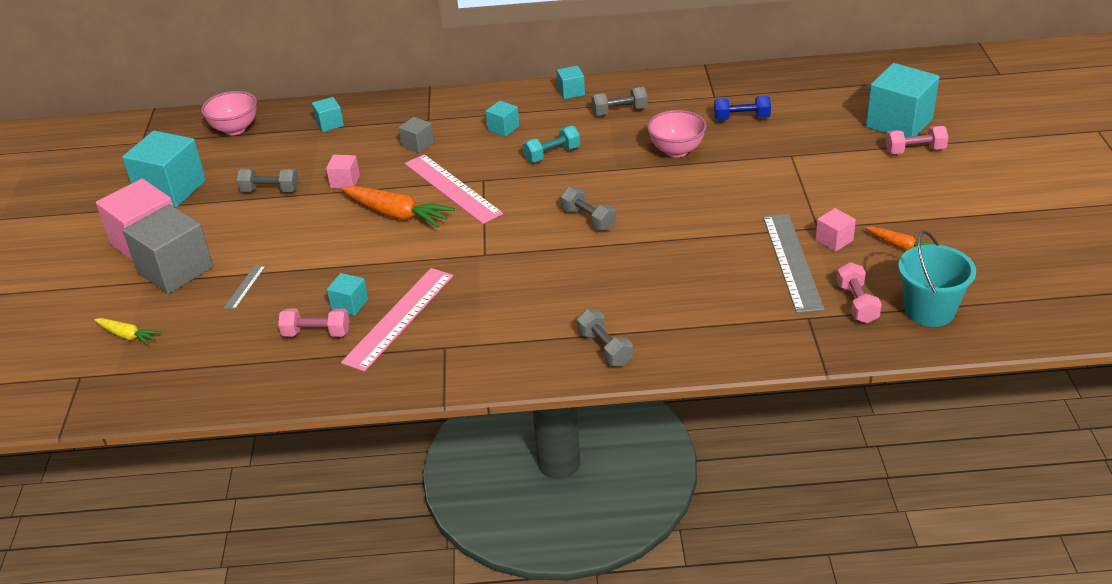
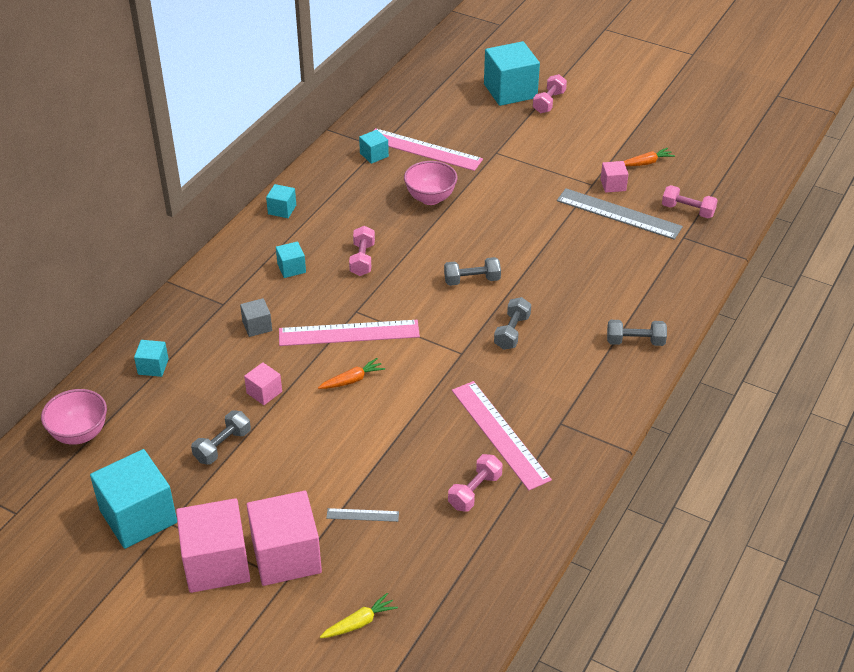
camera: 60 degrees left, 5 degrees up
grey cube [123,204,213,294] -> pink cube [247,491,322,586]
grey ruler [224,265,266,310] -> grey ruler turned 45 degrees counterclockwise [326,508,399,522]
turquoise cube [327,273,368,316] -> turquoise cube moved to [359,130,389,164]
orange carrot [341,186,455,228] -> orange carrot [318,358,385,389], size x0.55
turquoise dumbbell [523,126,580,163] -> pink dumbbell [349,226,375,276]
grey dumbbell [592,87,648,116] -> grey dumbbell moved to [494,297,531,350]
blue dumbbell [714,96,771,120] -> pink ruler [373,128,483,171]
turquoise bucket [898,231,976,327] -> none

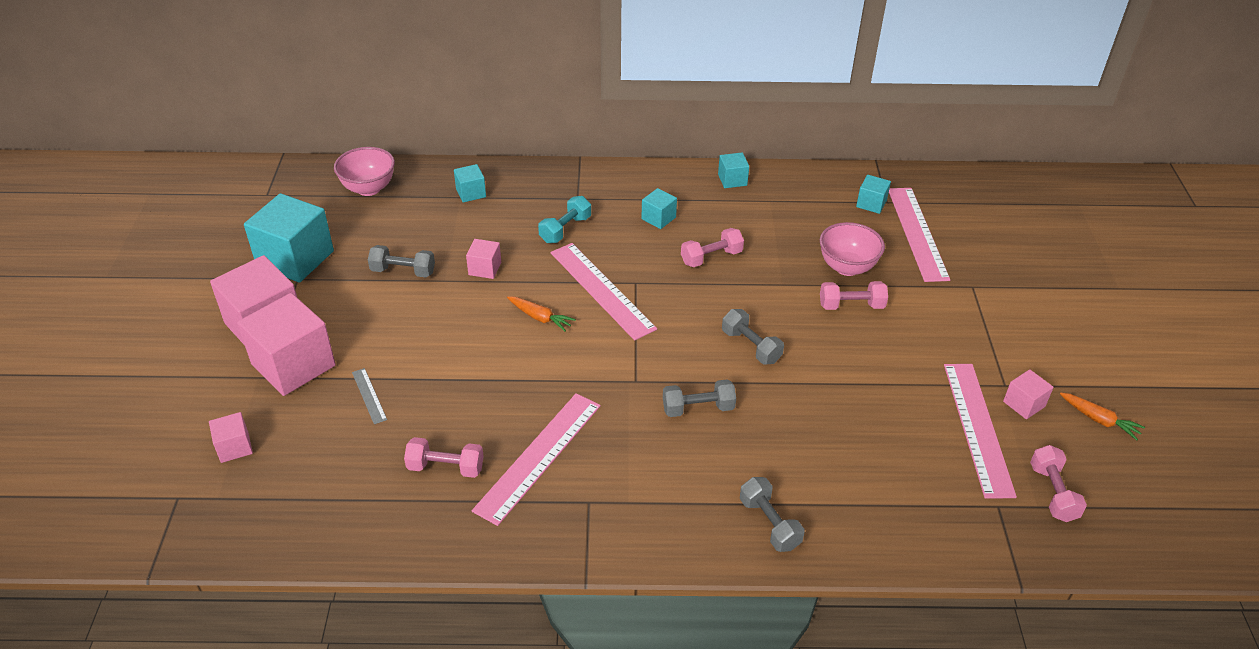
camera: 60 degrees right, 0 degrees up
grey cube [240,298,272,337] -> turquoise dumbbell [538,196,591,243]
yellow carrot [320,593,398,638] -> pink cube [209,412,253,463]
turquoise cube [484,41,540,106] -> none
pink dumbbell [533,74,567,113] -> pink dumbbell moved to [820,281,888,310]
grey ruler [557,188,683,240] -> pink ruler [944,364,1017,498]

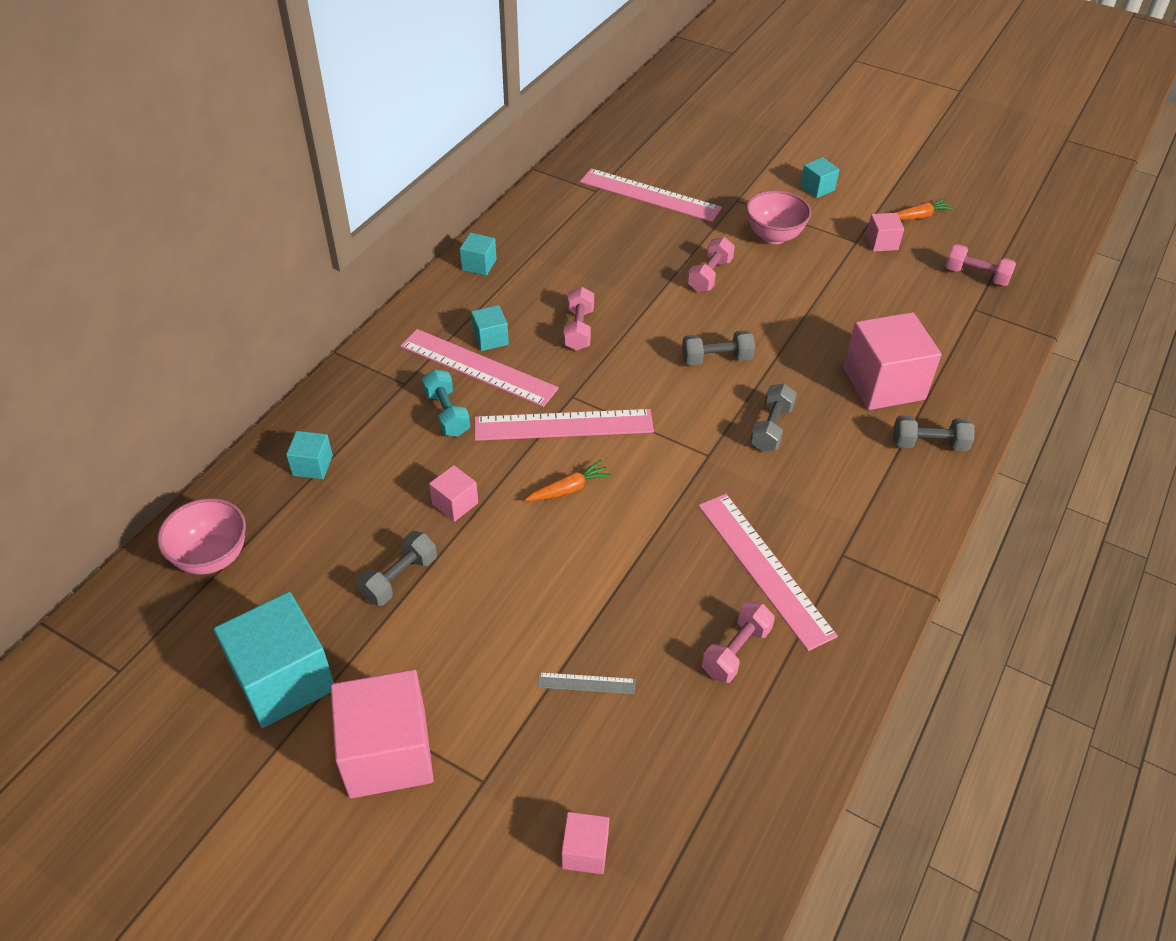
camera: 60 degrees left, 5 degrees up
pink cube [237,293,336,396] -> pink cube moved to [843,312,942,410]
pink bowl [820,222,885,276] -> pink bowl moved to [746,190,811,244]
turquoise cube [856,175,891,214] -> turquoise cube moved to [800,157,840,198]
pink ruler [944,364,1017,498] -> pink ruler moved to [400,329,559,407]

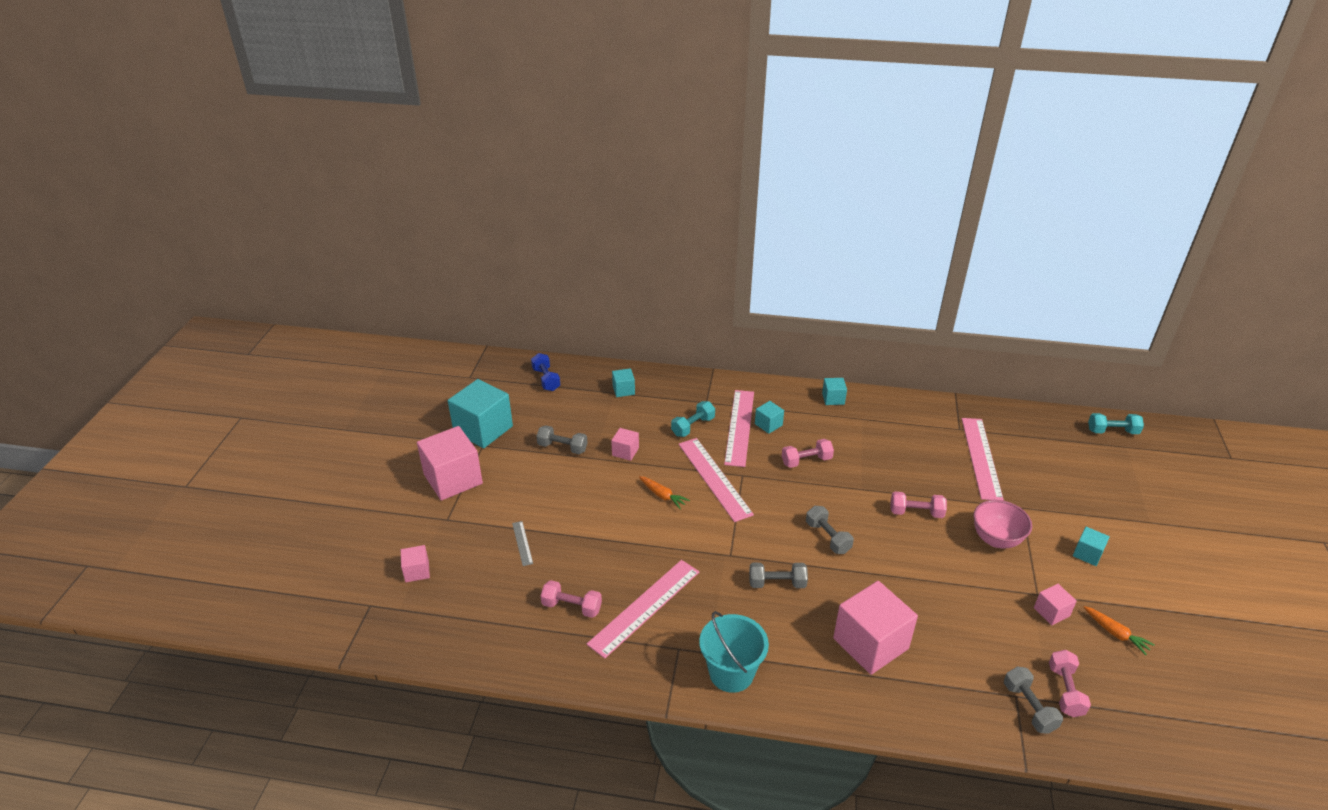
camera: 70 degrees right, 10 degrees down
pink bowl [157,498,246,575] -> blue dumbbell [531,353,560,391]
grey dumbbell [893,415,974,451] -> grey dumbbell moved to [1004,667,1063,734]
none -> turquoise bucket [699,611,769,693]
none -> turquoise dumbbell [1088,413,1144,434]

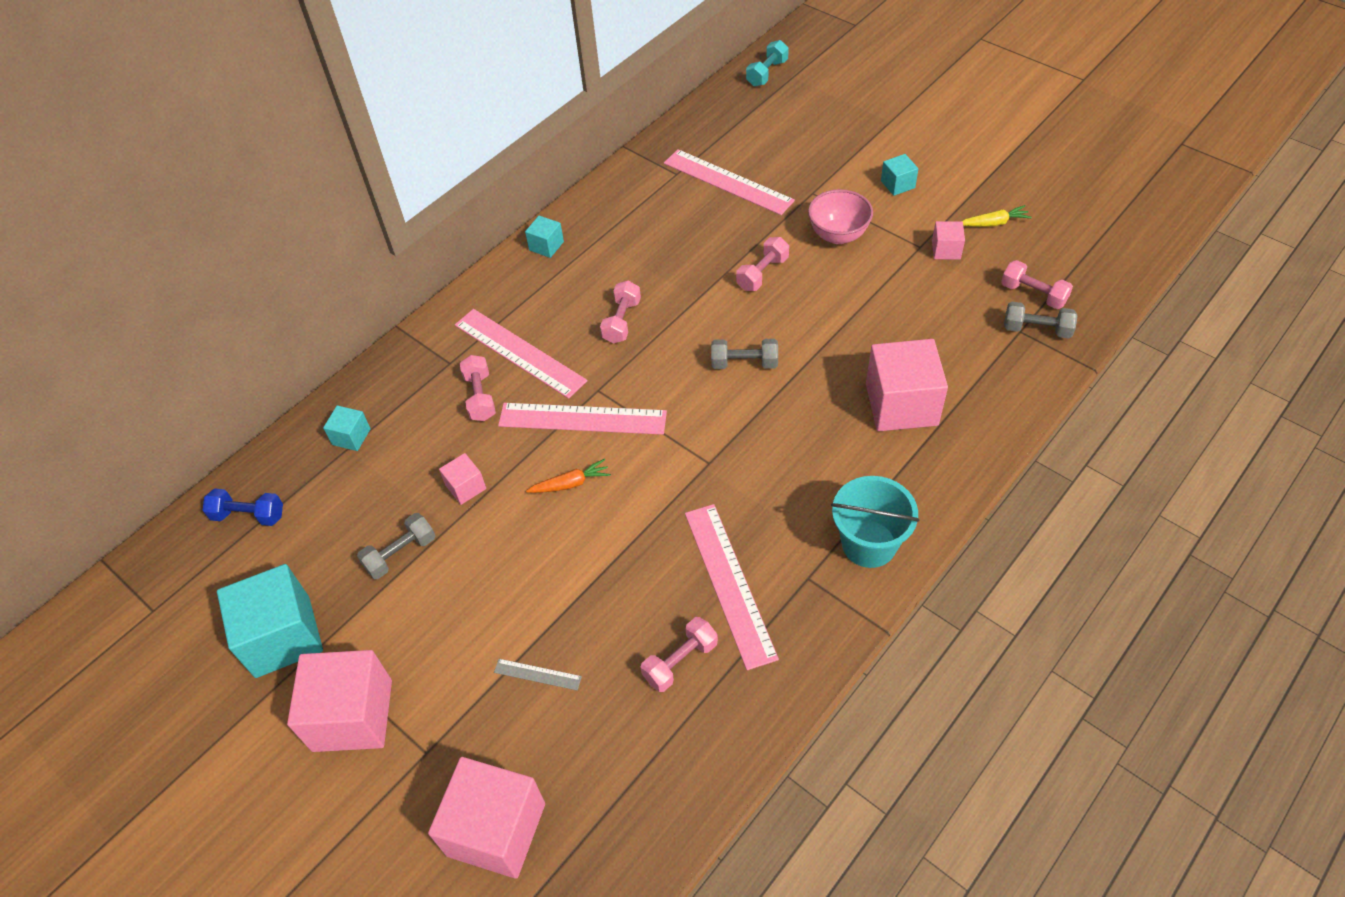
camera: 55 degrees left, 15 degrees up
pink cube [401,545,430,582] -> pink cube [428,757,545,879], size x2.09
turquoise dumbbell [671,401,715,437] -> pink dumbbell [460,355,496,421]
grey dumbbell [749,563,808,588] -> none
turquoise cube [755,401,784,434] -> none
orange carrot [1084,606,1155,655] -> yellow carrot [961,205,1032,227]

